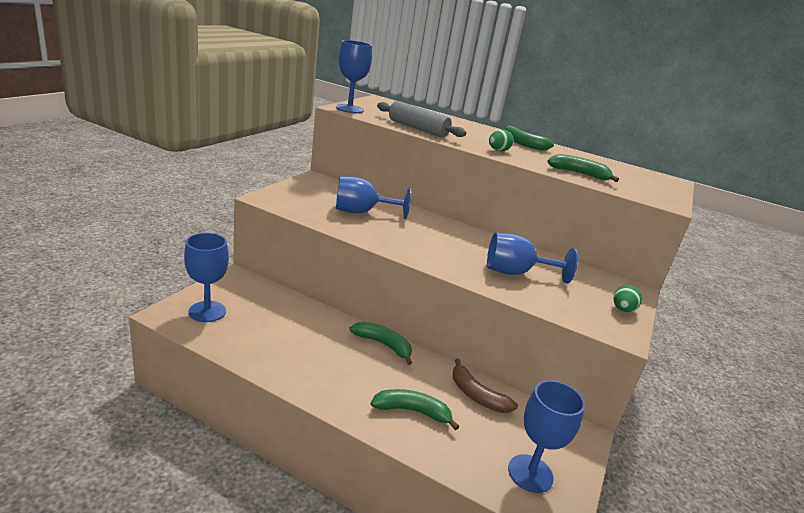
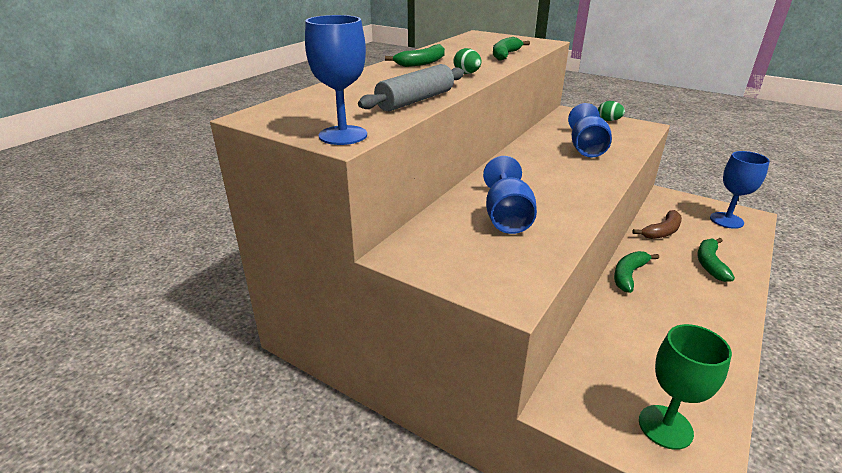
camera: 80 degrees left, 5 degrees up
blue goblet [184,233,229,322] -> green goblet [639,324,732,450]

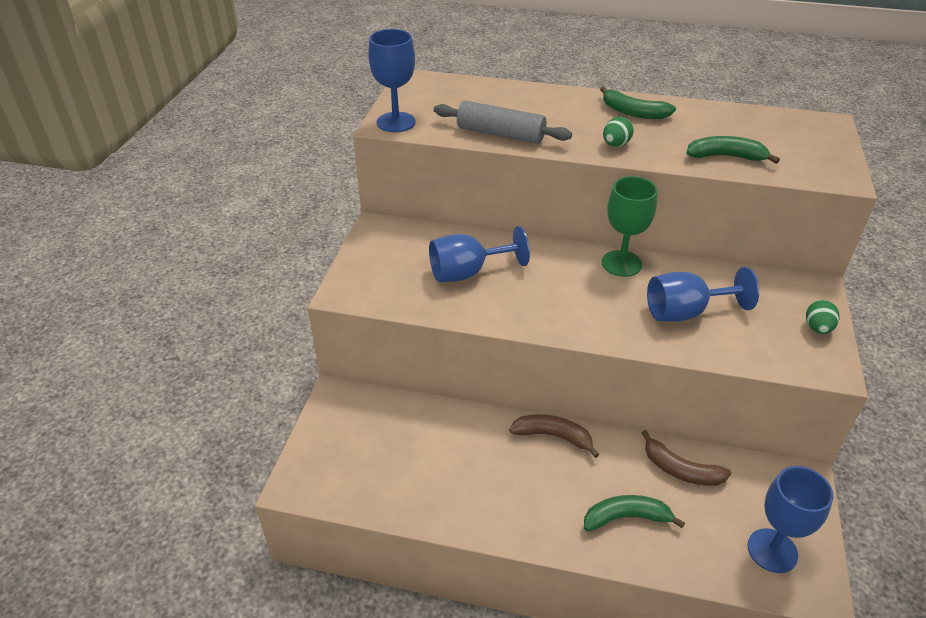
camera: 70 degrees right, 10 degrees up
green banana [614,251,659,293] -> brown banana [509,414,600,458]
green goblet [639,324,732,450] -> green goblet moved to [602,176,658,277]

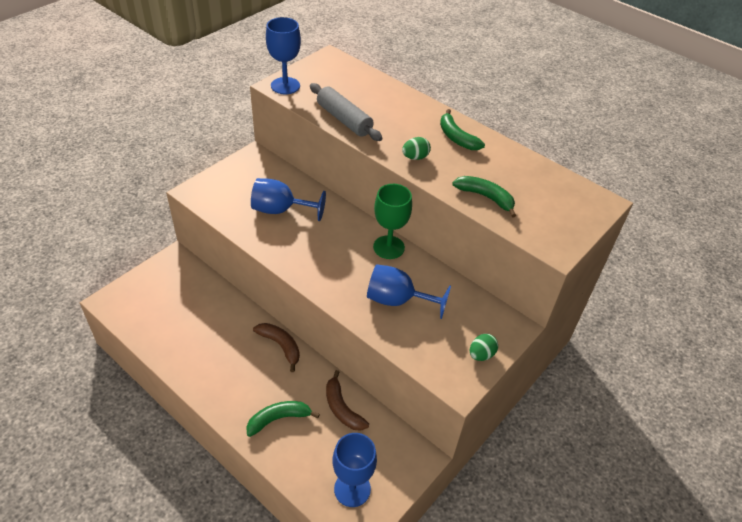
camera: 25 degrees right, 5 degrees up
green banana [584,495,685,531] -> green banana turned 45 degrees counterclockwise [246,401,320,437]

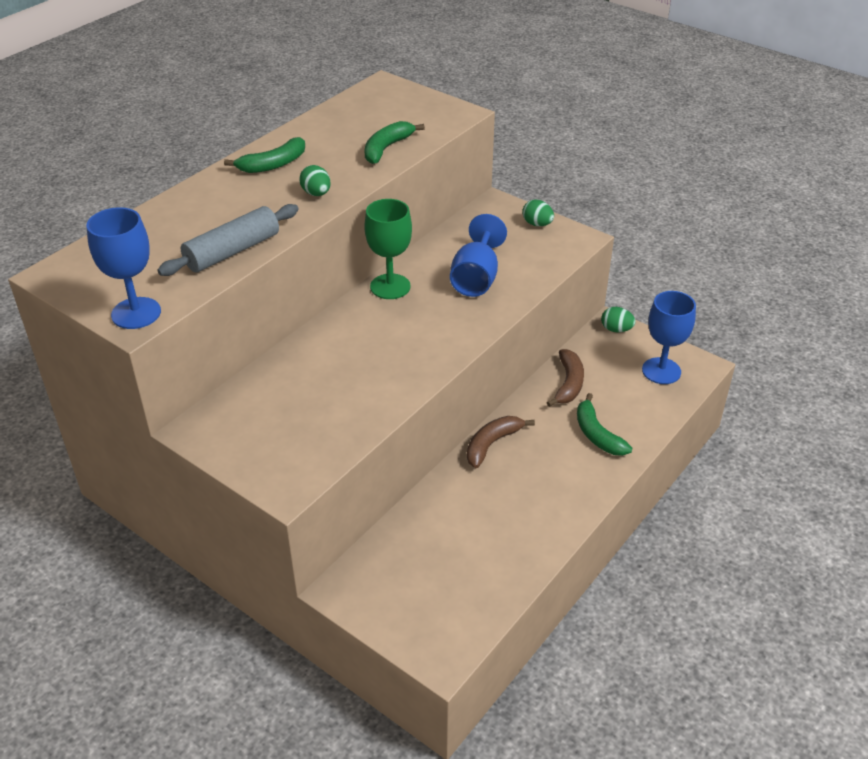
camera: 90 degrees left, 5 degrees down
blue goblet [251,178,326,221] -> none
brown banana [326,370,369,431] -> brown banana turned 45 degrees counterclockwise [547,349,584,407]
none -> green egg [601,307,636,332]

